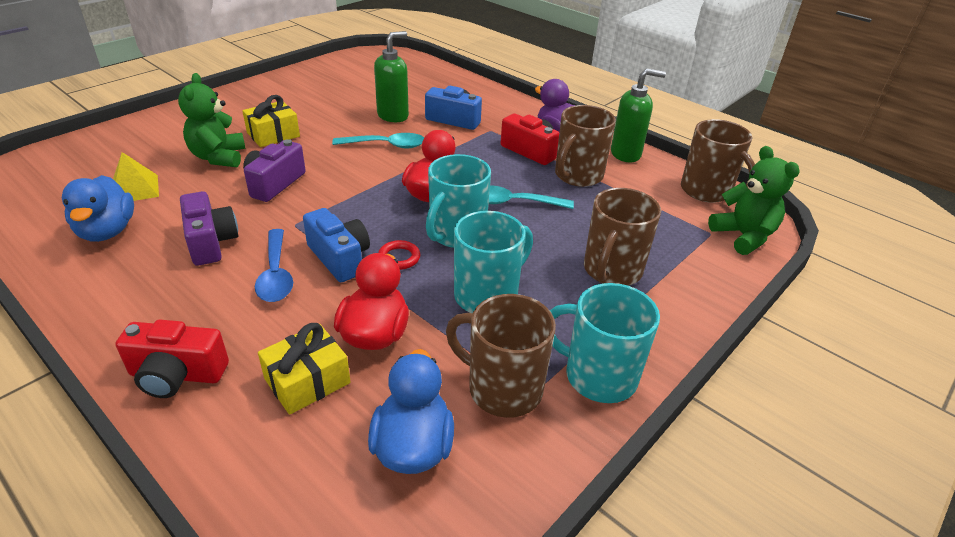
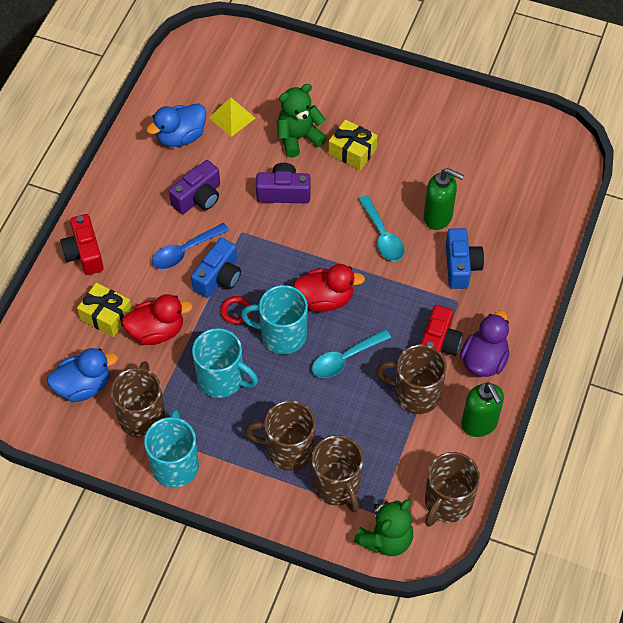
camera: 70 degrees right, 20 degrees up
turquoise spoon [489,185,574,209] -> turquoise spoon turned 105 degrees counterclockwise [312,329,391,378]
none -> brown mug [312,435,363,513]

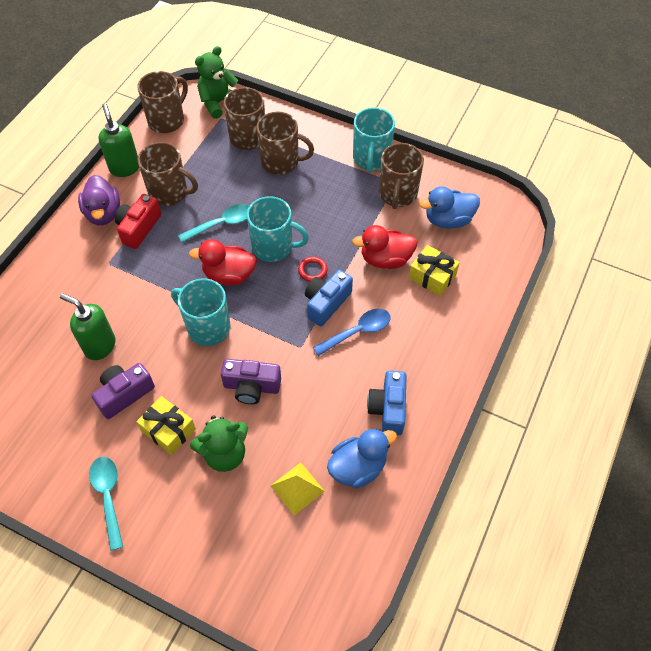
camera: 175 degrees left, 0 degrees up
red camera [60,214,104,275] -> none
purple camera [169,160,220,214] -> purple camera moved to [91,363,155,419]
turquoise mug [192,328,258,398] -> turquoise mug moved to [171,279,231,346]
turquoise spoon [359,195,405,261] -> turquoise spoon moved to [89,457,123,551]
blue camera [446,228,484,289] -> blue camera moved to [367,371,407,435]
purple duck [460,310,510,377] -> purple duck turned 45 degrees counterclockwise [78,175,120,225]

